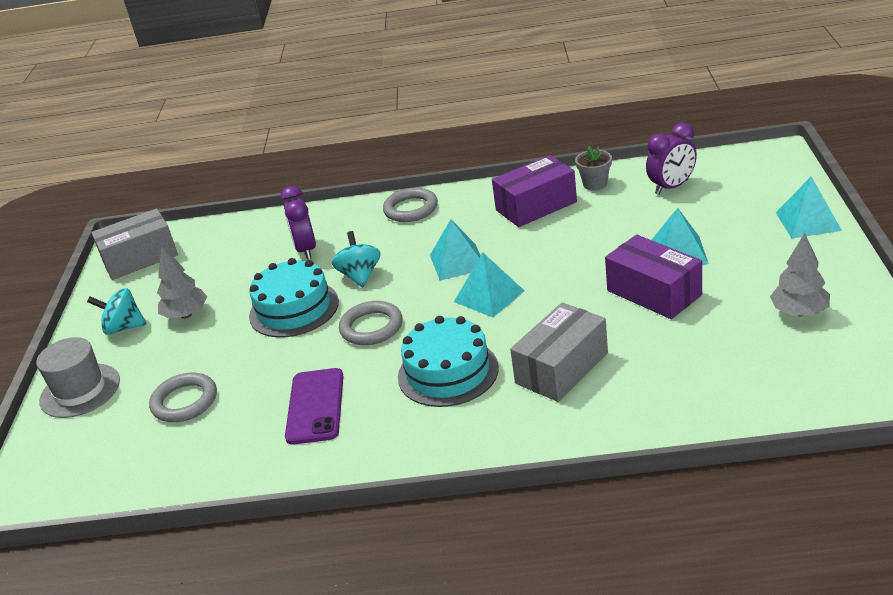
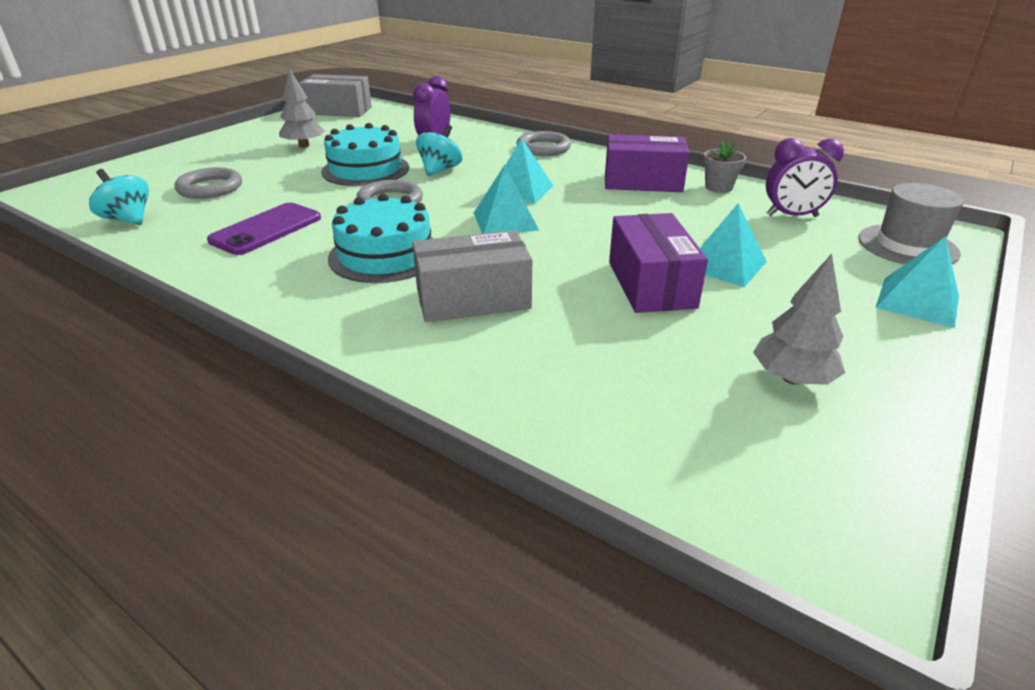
camera: 30 degrees right, 0 degrees up
grey hat [36,337,120,418] -> grey hat moved to [858,183,964,265]
turquoise spinning top [87,288,146,335] -> turquoise spinning top moved to [89,169,149,225]

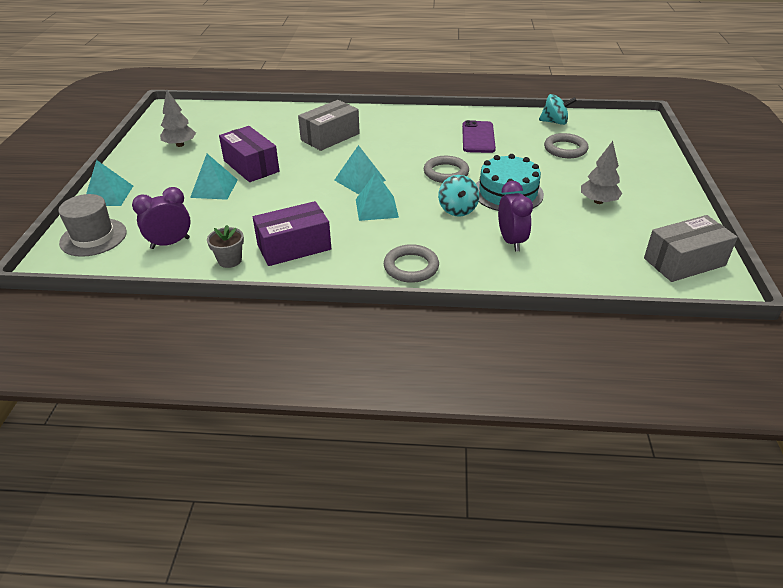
camera: 150 degrees right, 5 degrees up
turquoise cake [328,193,434,283] -> none

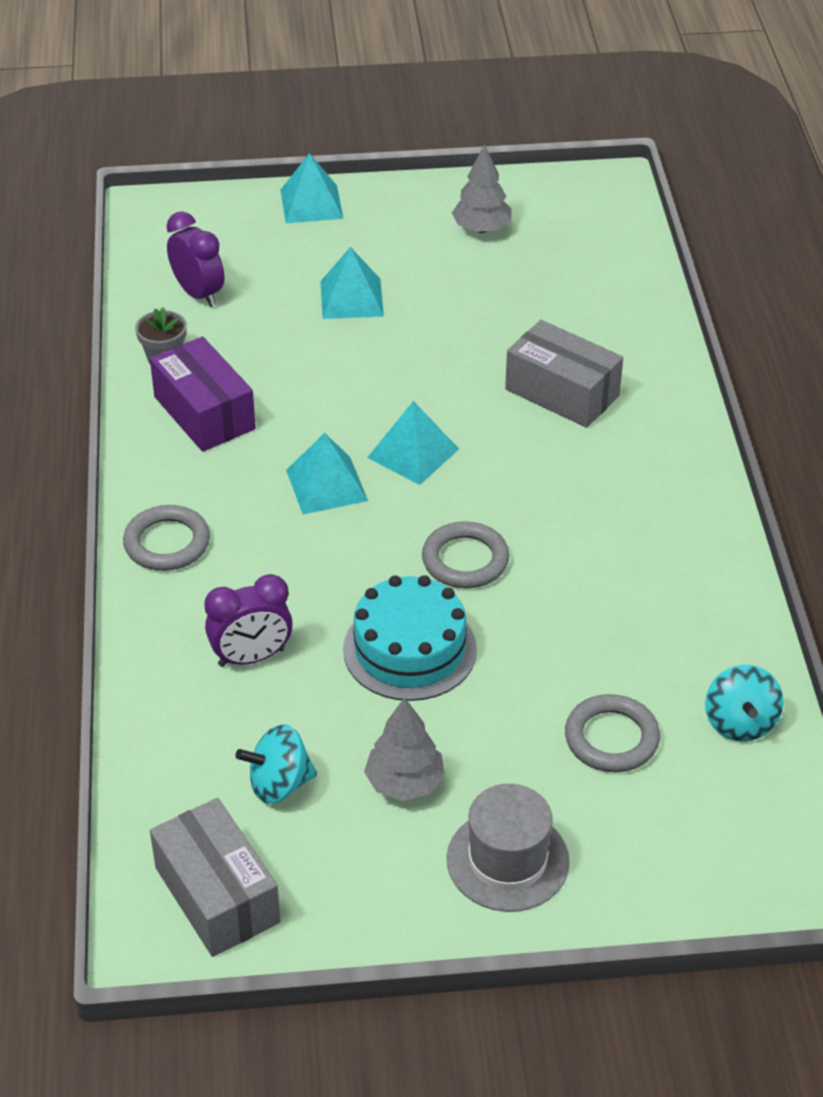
camera: 80 degrees right, 5 degrees up
grey hat [58,194,127,257] -> grey hat moved to [447,784,570,912]
purple box [219,126,279,182] -> none
turquoise spinning top [438,175,479,216] -> turquoise spinning top moved to [235,724,317,804]
purple phone [462,120,496,153] -> none

